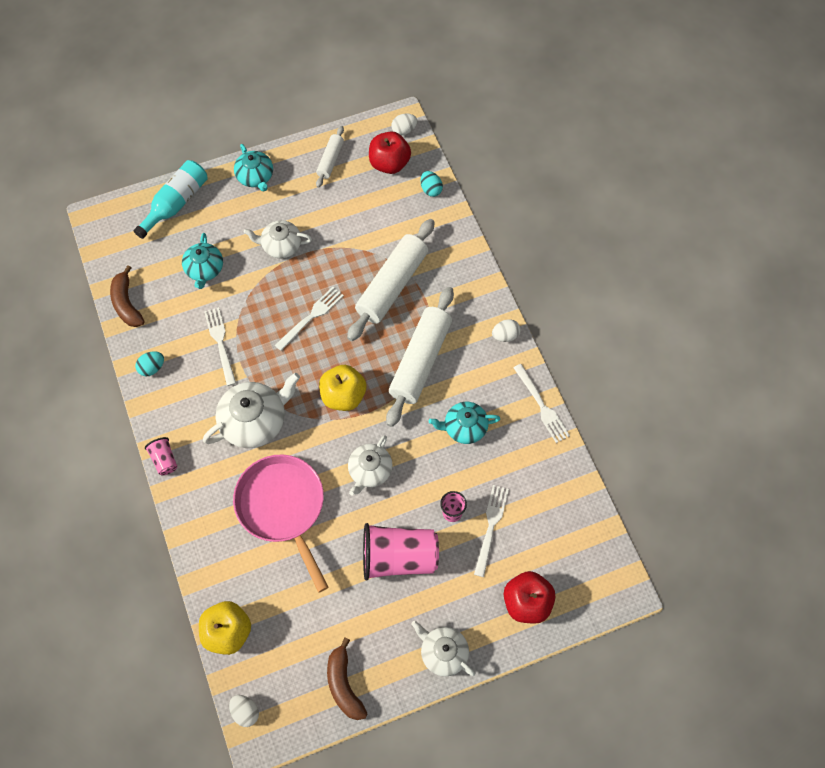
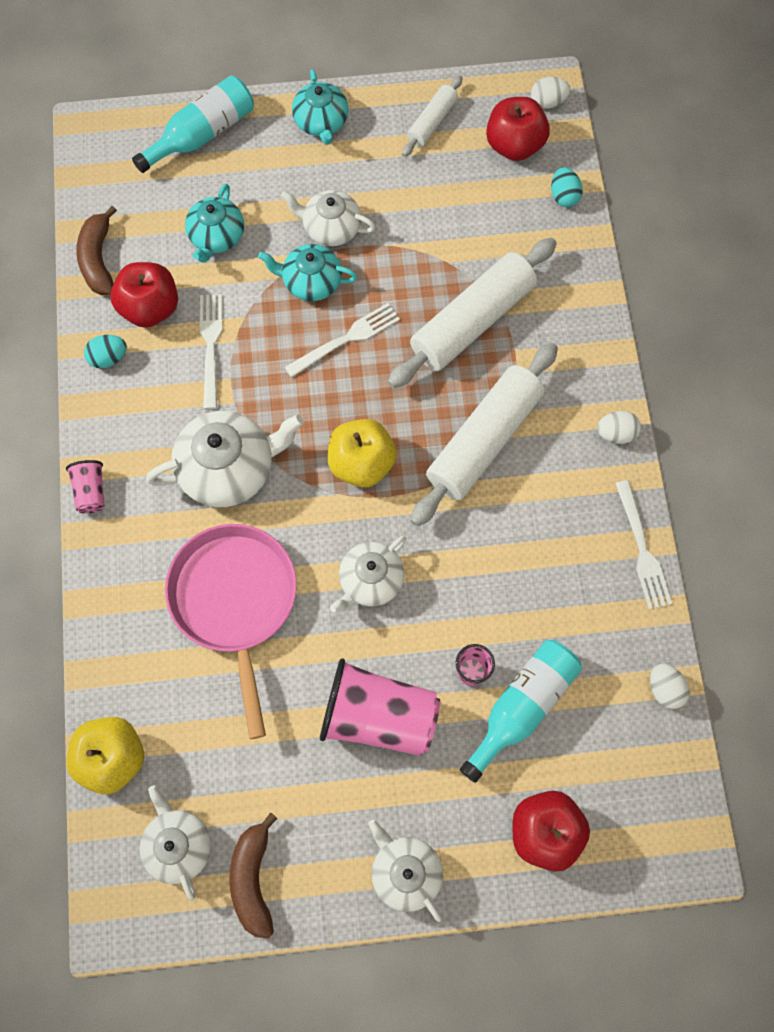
camera: 15 degrees right, 5 degrees up
white egg [229,695,259,727] -> white egg moved to [650,663,690,709]
turquoise teapot [429,402,500,444] -> turquoise teapot moved to [258,244,358,301]
white fork [474,485,509,577] -> turquoise bottle [459,640,582,783]
none -> red apple [110,262,178,328]
none -> white teapot [140,785,211,901]

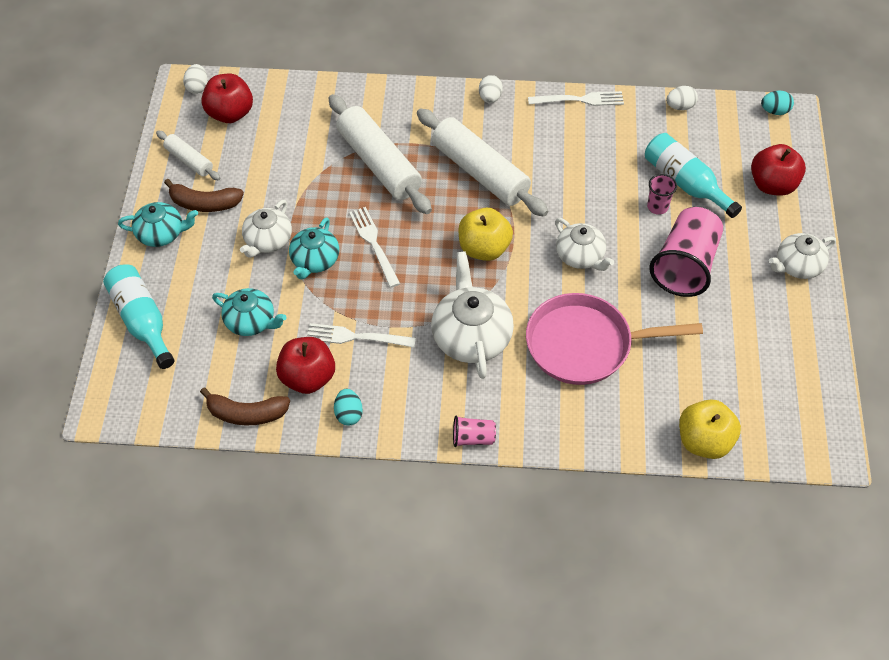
camera: 80 degrees left, 15 degrees down
white teapot [140,785,211,901] -> none
brown banana [229,813,277,938] -> brown banana moved to [164,179,244,212]
turquoise egg [551,167,583,207] -> turquoise egg moved to [761,91,794,115]

